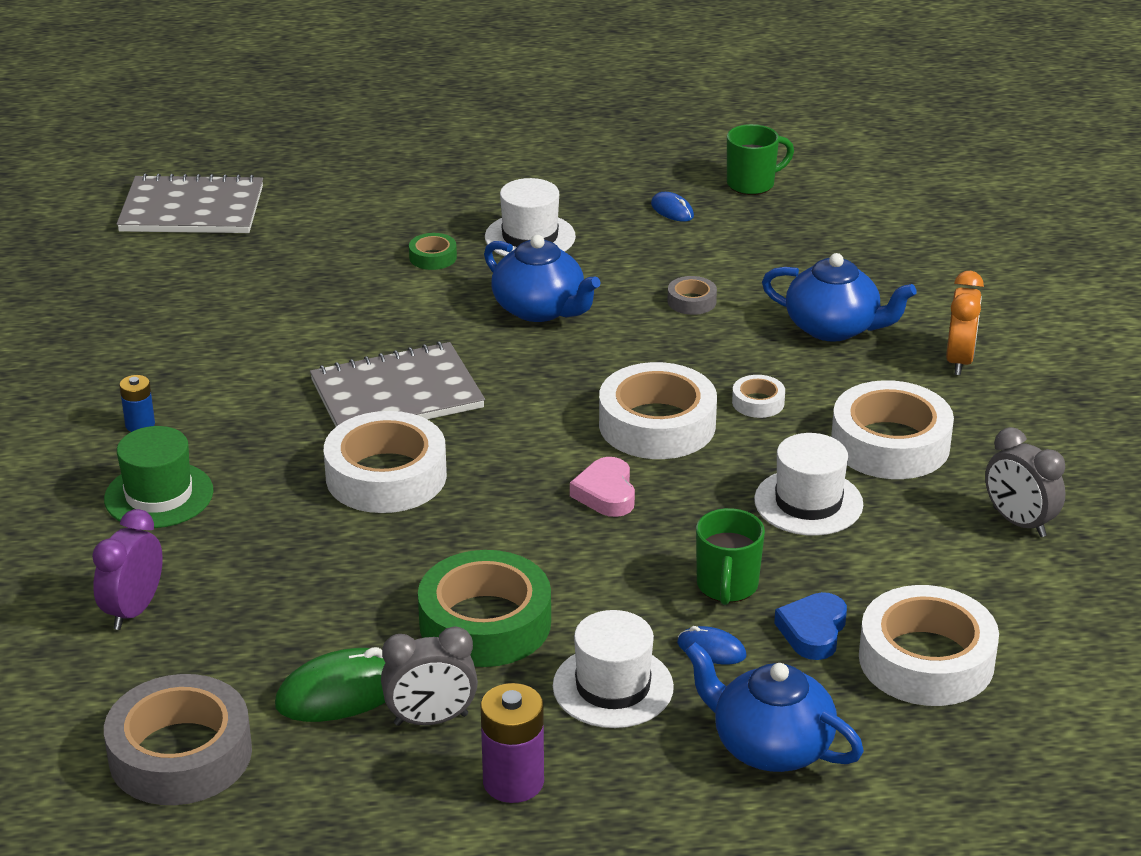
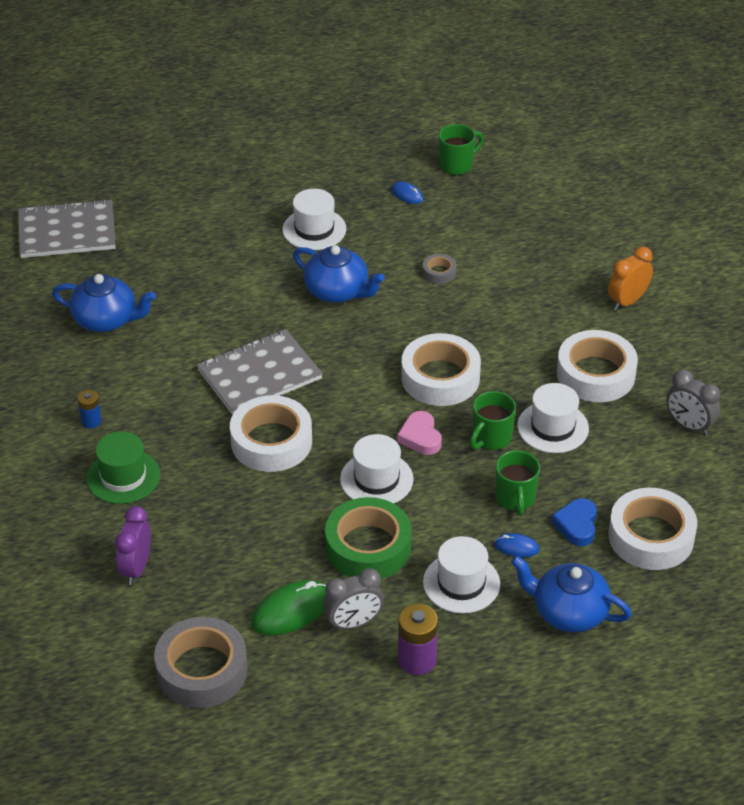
camera: 10 degrees left, 10 degrees up
green tape [409,233,457,270] -> none
white tape [732,375,785,418] -> none
blue teapot [762,253,917,342] -> blue teapot moved to [52,274,156,332]
orange clock [946,271,984,375] -> orange clock turned 135 degrees counterclockwise [608,246,653,310]
none -> white hat [340,434,414,503]
none -> green mug [470,391,516,450]

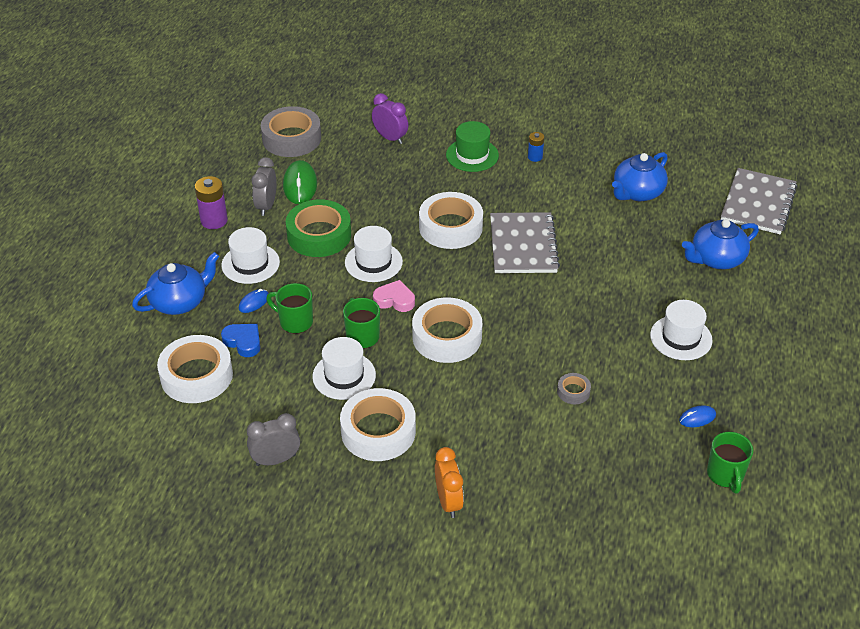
camera: 120 degrees right, 0 degrees up
blue teapot [293,245,385,303] -> blue teapot moved to [682,219,759,269]

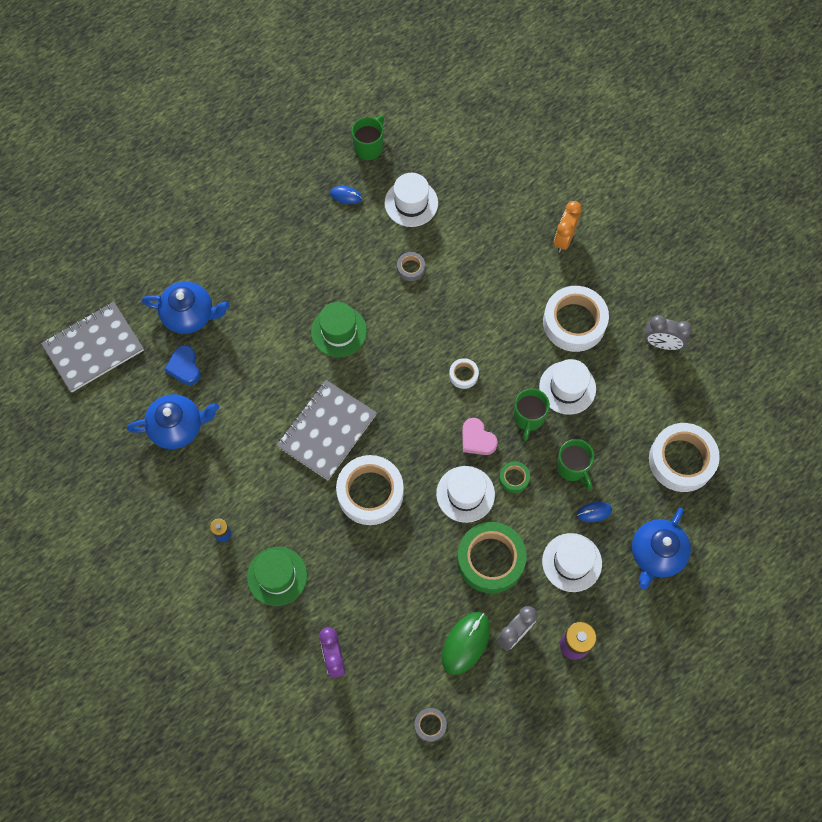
camera: 145 degrees left, 25 degrees up
blue teapot [132,252,219,315] -> blue teapot turned 60 degrees counterclockwise [632,508,691,590]
blue heart [221,324,260,357] -> blue heart moved to [164,345,200,385]
grey tape [261,106,321,157] -> grey tape [414,708,447,742], size x0.45
white tape [412,297,482,363] -> white tape [449,358,479,389], size x0.45
white hat [650,300,712,360] -> white hat moved to [385,173,438,227]
none -> green hat [311,302,367,357]
none -> green tape [499,461,530,493]

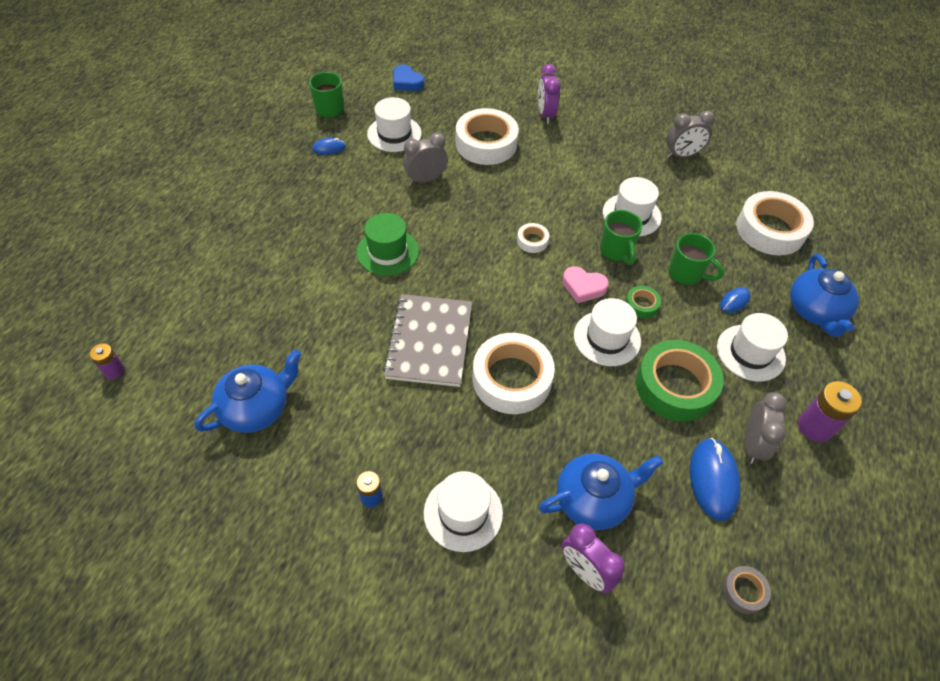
camera: 30 degrees left, 15 degrees down
grey notebook [41,302,144,392] -> purple battery [89,343,125,379]
blue teapot [142,281,230,334] -> blue teapot moved to [539,453,663,530]
blue heart [164,345,200,385] -> blue heart moved to [393,64,424,91]
green hat [247,547,307,606] -> white hat [424,471,503,552]
grey tape [397,252,425,281] -> grey clock [403,132,448,184]
green mouse [442,612,490,675] -> blue mouse [690,438,741,521]
white tape [543,286,609,352] -> white tape moved to [456,108,519,165]
orange clock [554,201,582,252] -> purple clock [538,64,561,124]

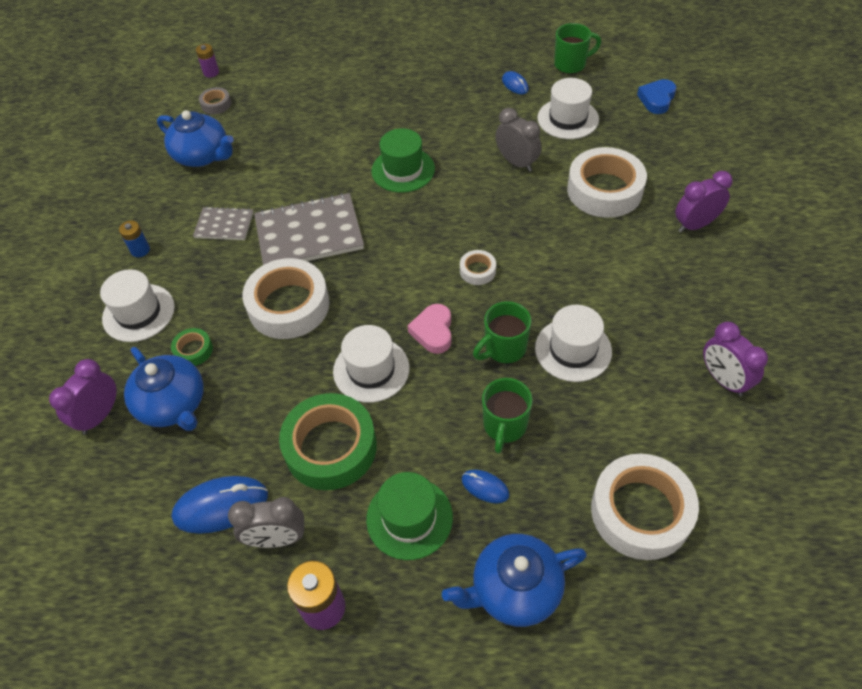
camera: 75 degrees right, 0 degrees up
green tape [625,286,661,318] -> green tape moved to [171,328,213,366]
grey clock [666,110,715,158] -> purple clock [703,322,768,397]
white hat [717,313,788,382] -> green hat [366,472,453,560]
grey tape [722,566,771,614] -> grey tape moved to [199,87,231,114]
none -> grey notebook [193,207,254,240]

